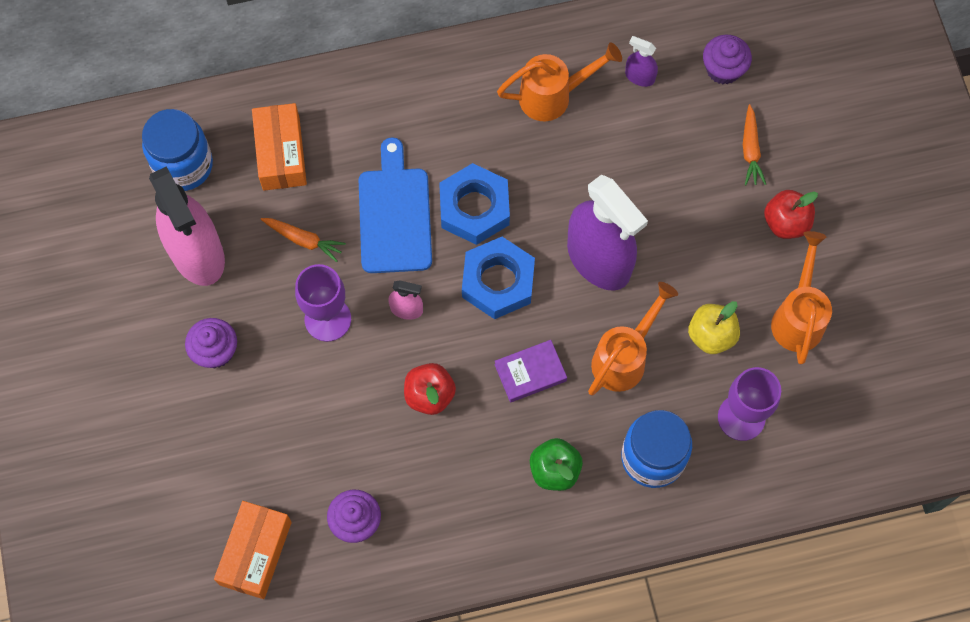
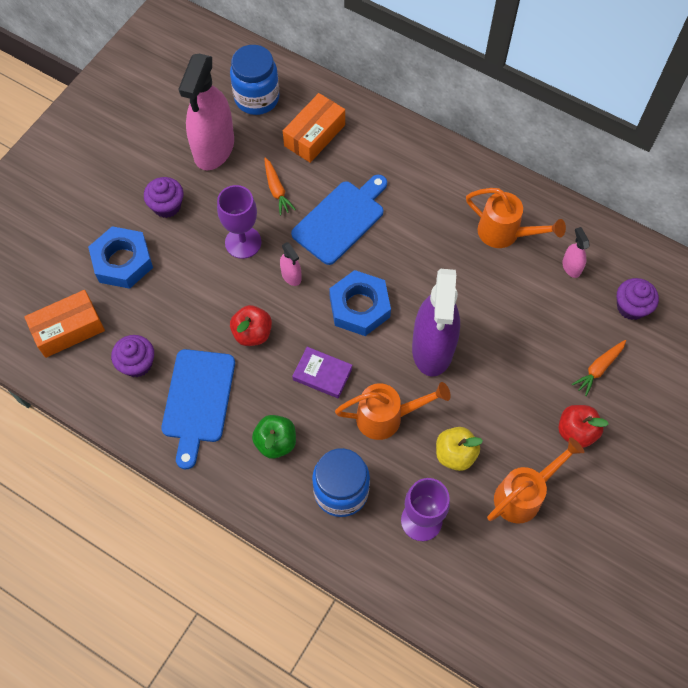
camera: 45 degrees right, 5 degrees down
blue nut [439,163,510,245] -> blue nut moved to [88,226,153,289]
purple spray bottle [625,36,658,87] -> pink spray bottle [562,227,590,278]
none -> blue cutting board [161,349,235,469]

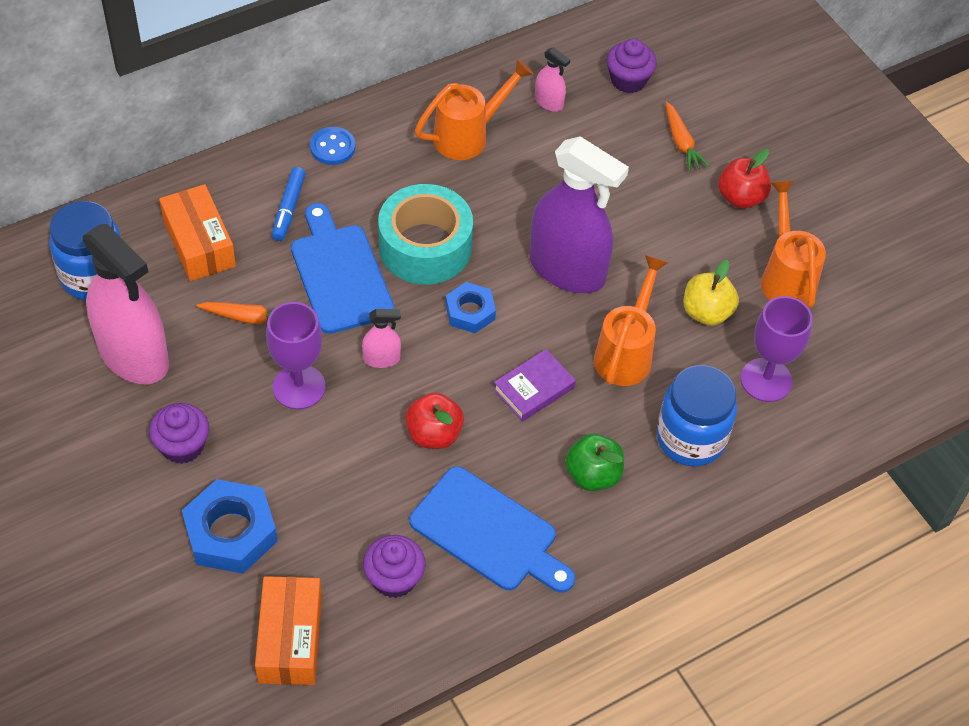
camera: 65 degrees left, 10 degrees down
blue nut [329,270,391,336] -> blue nut [446,282,496,333], size x0.61
pink spray bottle [562,227,590,278] -> pink spray bottle turned 150 degrees counterclockwise [535,47,570,112]
none -> blue marker [272,167,306,241]
none -> blue button [310,127,355,165]
none -> turquoise tape [378,184,473,285]

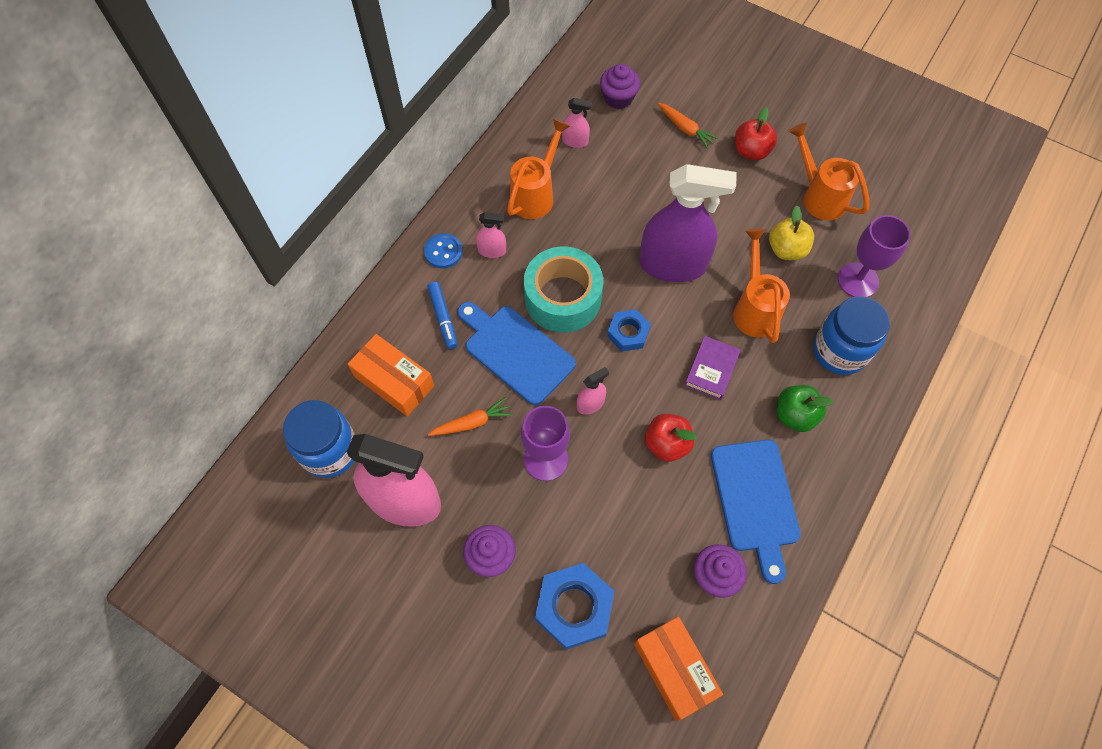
camera: 25 degrees left, 10 degrees up
blue cutting board [409,466,575,593] -> blue cutting board turned 75 degrees clockwise [711,440,801,584]
none -> pink spray bottle [476,212,506,258]

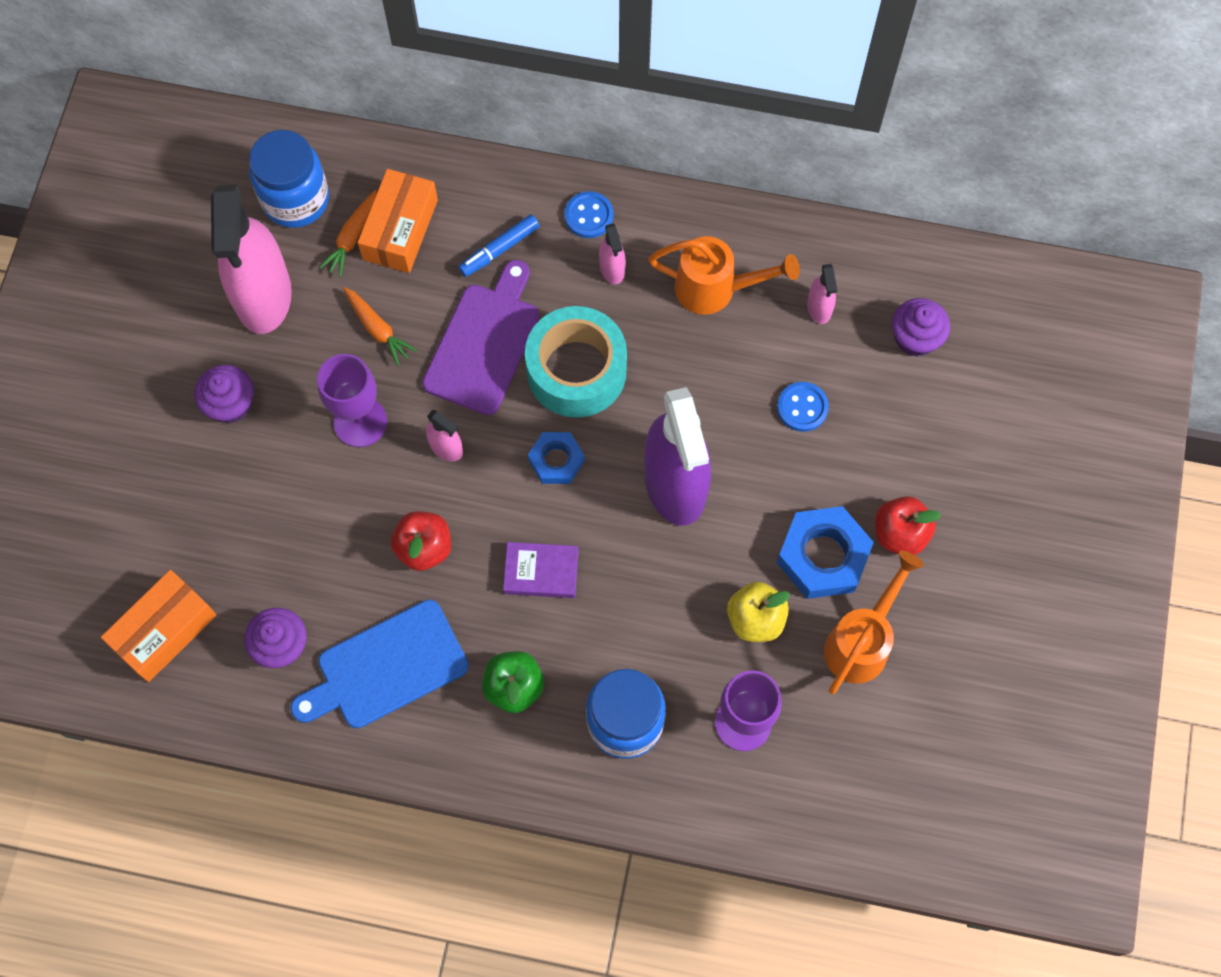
camera: 70 degrees right, 5 degrees up
blue cutting board [458,302,576,405] -> purple cutting board [422,260,539,415]
blue nut [535,563,615,650] -> blue nut moved to [777,506,874,599]
orange carrot [658,103,718,149] -> orange carrot moved to [319,190,377,277]
orange watering can [733,229,790,343] -> none
none -> blue button [777,382,829,432]

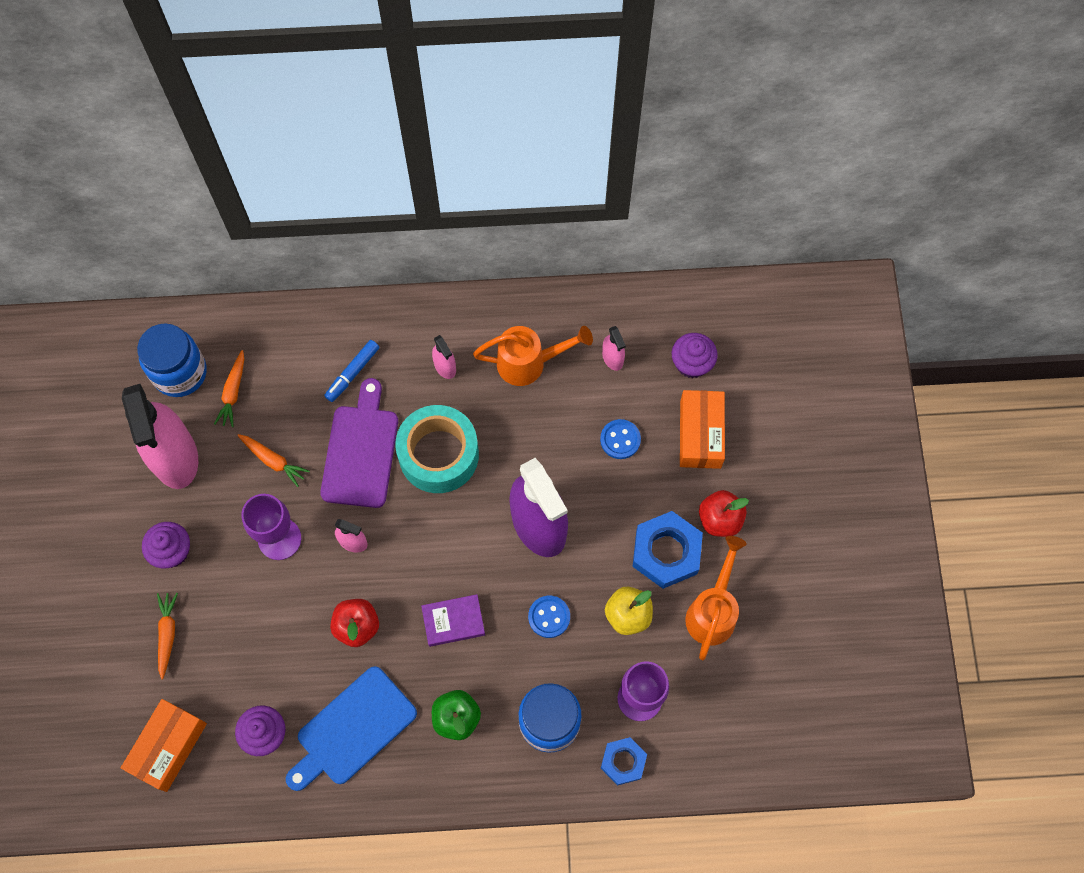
camera: 15 degrees left, 0 degrees up
orange box [357,169,438,273] -> orange box moved to [680,390,725,469]
blue nut [528,432,585,484] -> blue nut moved to [601,737,647,786]
blue button [564,191,614,238] -> blue button moved to [528,596,570,638]
none -> orange carrot [157,593,178,679]

